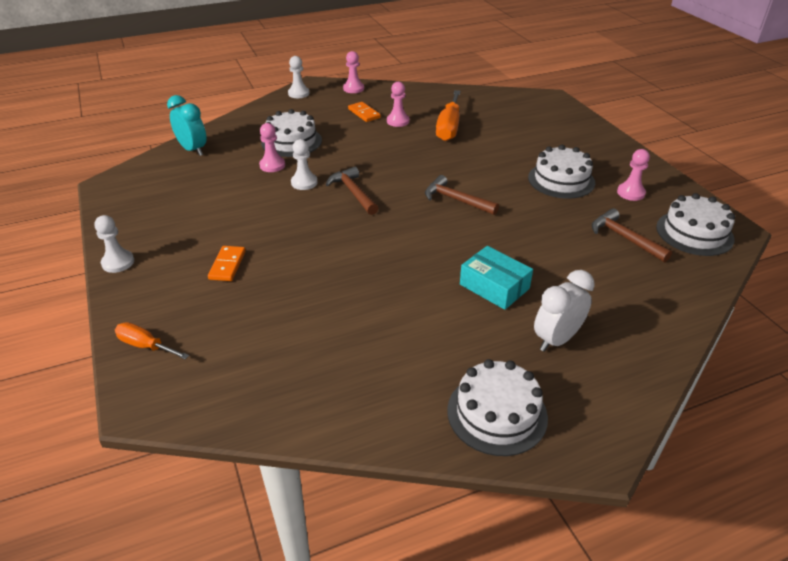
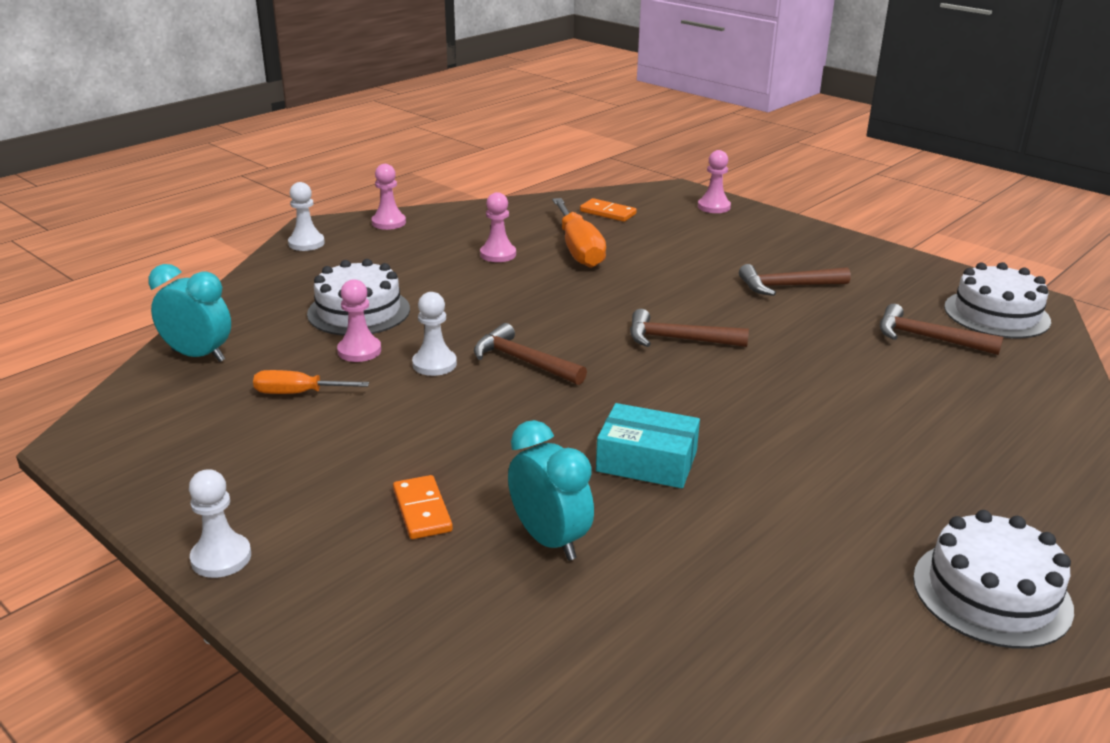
camera: 25 degrees left, 10 degrees down
orange screwdriver [115,322,189,360] -> orange screwdriver moved to [253,370,369,394]
orange domino [348,102,381,122] -> orange domino moved to [580,198,637,222]
turquoise box [460,246,533,310] -> turquoise box moved to [596,403,700,488]
white cake [528,145,595,199] -> brown hammer [739,264,851,296]
white clock [534,270,595,352] -> none
pink pawn [617,149,650,201] -> pink pawn moved to [698,150,731,213]
none -> turquoise clock [508,420,594,561]

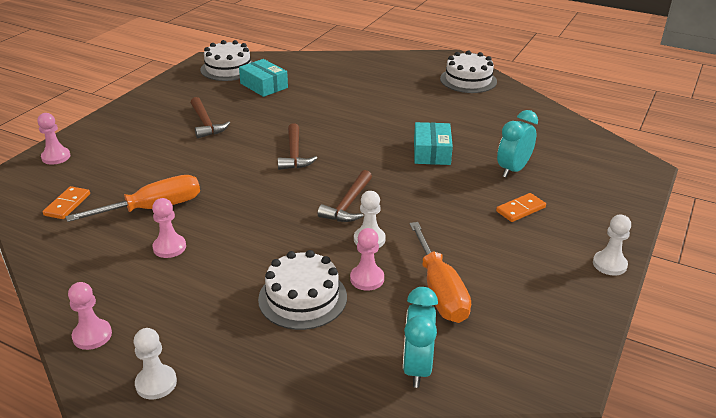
camera: 105 degrees left, 5 degrees up
orange screwdriver [253,370,369,394] -> orange screwdriver [409,222,471,323], size x1.74
brown hammer [880,304,1003,355] -> turquoise box [239,59,288,97]

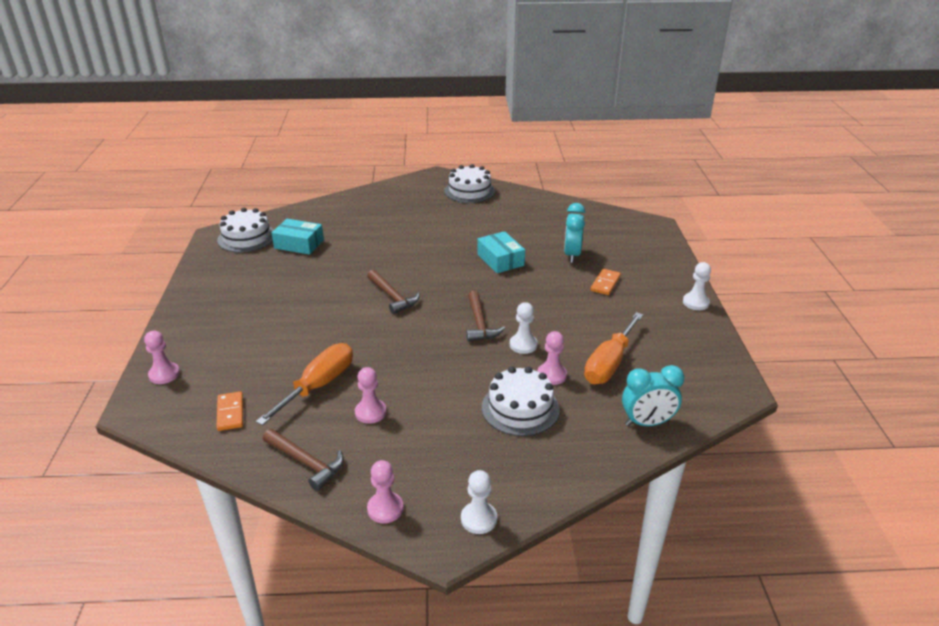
camera: 30 degrees left, 0 degrees up
brown hammer [191,97,230,138] -> brown hammer moved to [263,429,344,491]
turquoise clock [403,287,438,388] -> turquoise clock turned 75 degrees counterclockwise [622,365,684,426]
orange screwdriver [409,222,471,323] -> orange screwdriver turned 75 degrees clockwise [584,312,643,384]

